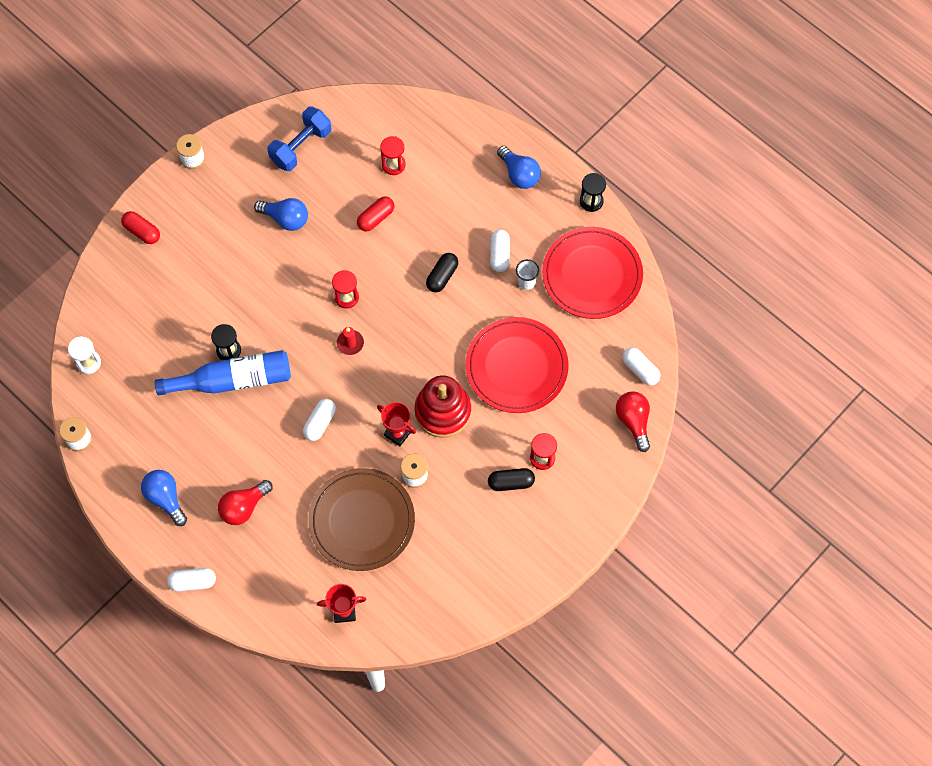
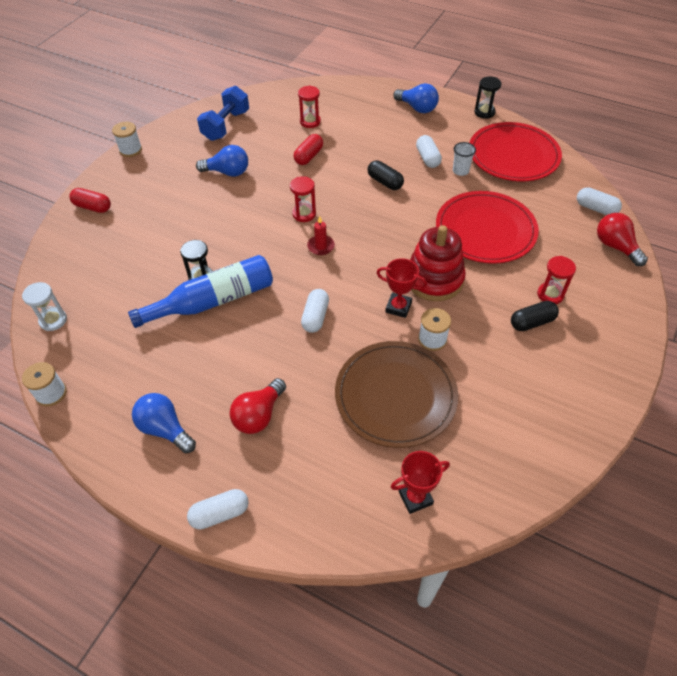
camera: 15 degrees left, 15 degrees down
black capsule [426,253,458,292] -> black capsule turned 60 degrees counterclockwise [368,160,404,190]

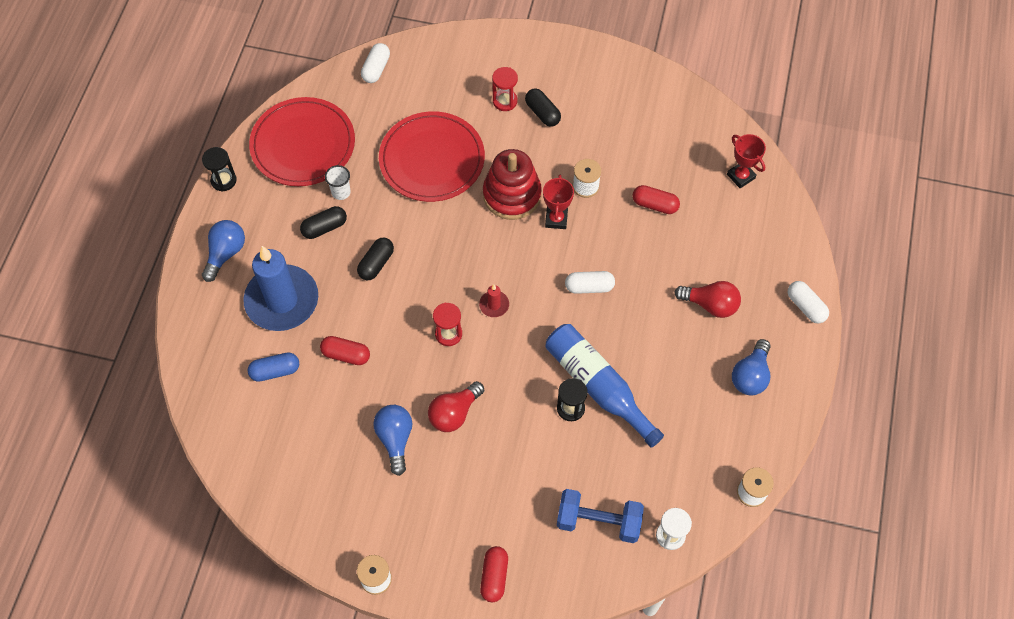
camera: 105 degrees left, 10 degrees up
blue dumbbell [197,86,249,141] -> blue dumbbell moved to [557,489,644,543]
red hourglass [298,85,321,128] -> blue capsule [248,352,299,382]
brown plate [335,341,458,448] -> red capsule [632,185,680,214]
white capsule [416,135,442,168] -> black capsule [300,206,347,239]
red light bulb [597,213,648,266] -> red light bulb moved to [428,381,484,432]
none -> blue candle [243,246,318,331]

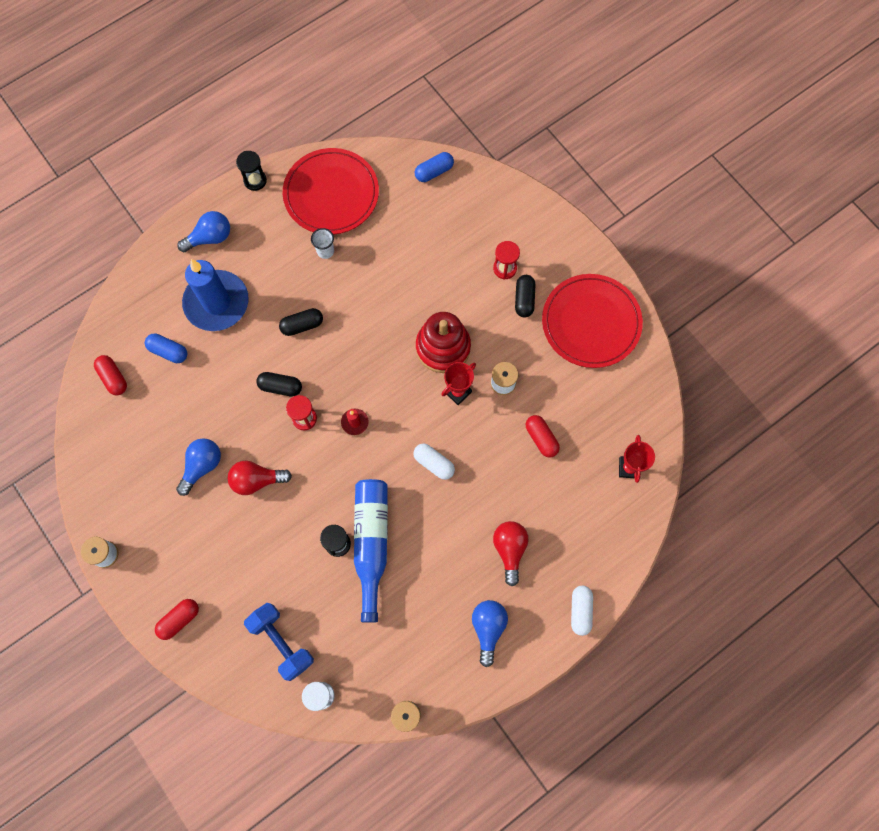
camera: 40 degrees right, 10 degrees up
black capsule [300,206,347,239] -> black capsule moved to [256,372,302,397]
red capsule [320,336,370,365] -> red capsule moved to [94,355,127,395]
white capsule [361,43,390,83] -> blue capsule [415,152,454,182]
red plate [379,111,485,202] -> red plate moved to [542,274,643,368]
red light bulb [674,281,741,318] -> red light bulb turned 150 degrees counterclockwise [493,521,528,586]
blue light bulb [732,339,770,395] -> blue light bulb turned 120 degrees clockwise [472,600,508,667]

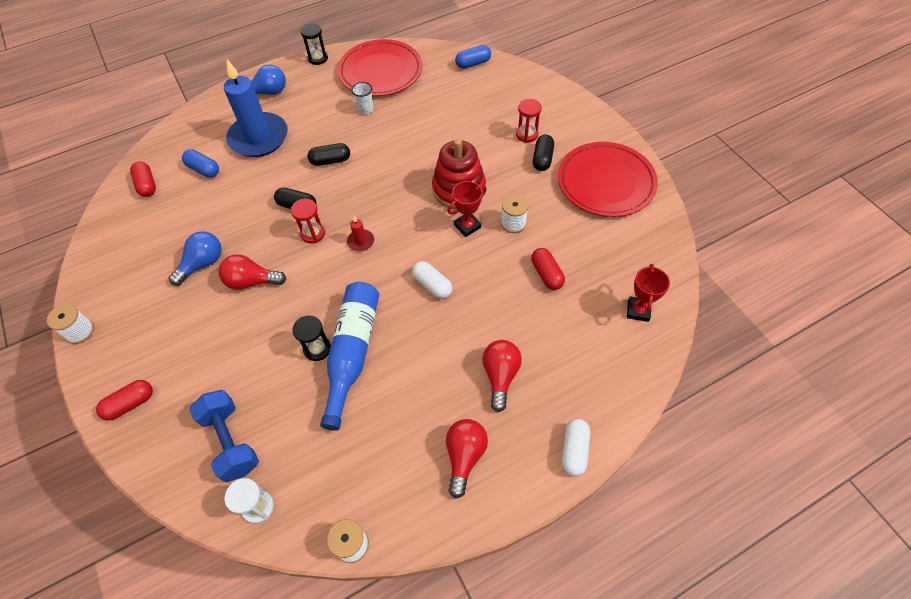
camera: 10 degrees right, 15 degrees down
blue light bulb [472,600,508,667] -> red light bulb [446,419,488,499]

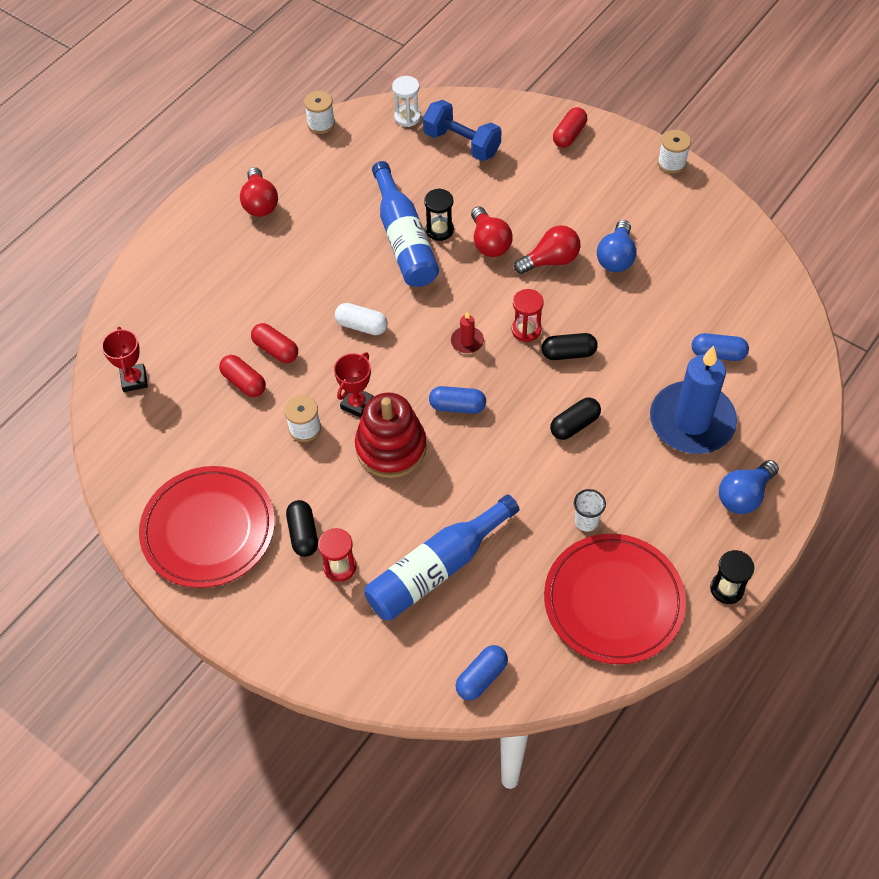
camera: 155 degrees right, 0 degrees up
red capsule [130,161,156,197] -> red capsule moved to [251,323,298,363]
red light bulb [482,340,522,412] -> red light bulb moved to [471,206,513,257]
white capsule [562,419,590,476] -> none
none -> blue bottle [364,494,519,621]
none -> blue capsule [429,386,486,414]

